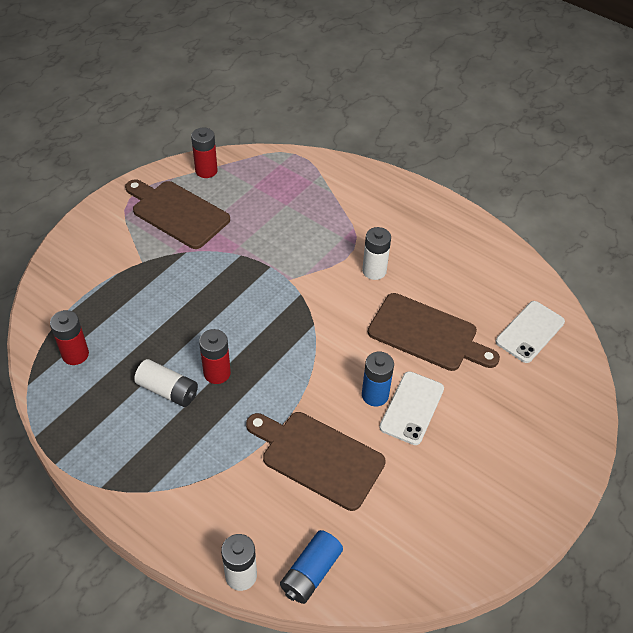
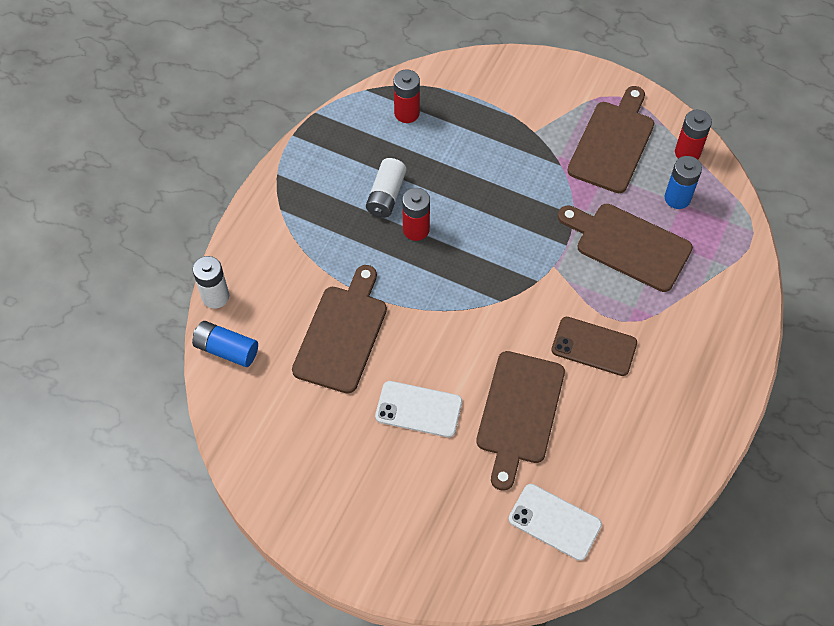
camera: 80 degrees right, 10 degrees up
white battery [362,227,391,280] -> brown phone [551,317,637,376]
blue battery [362,352,394,406] -> blue battery moved to [665,156,702,209]
none -> brown cutting board [558,204,693,292]

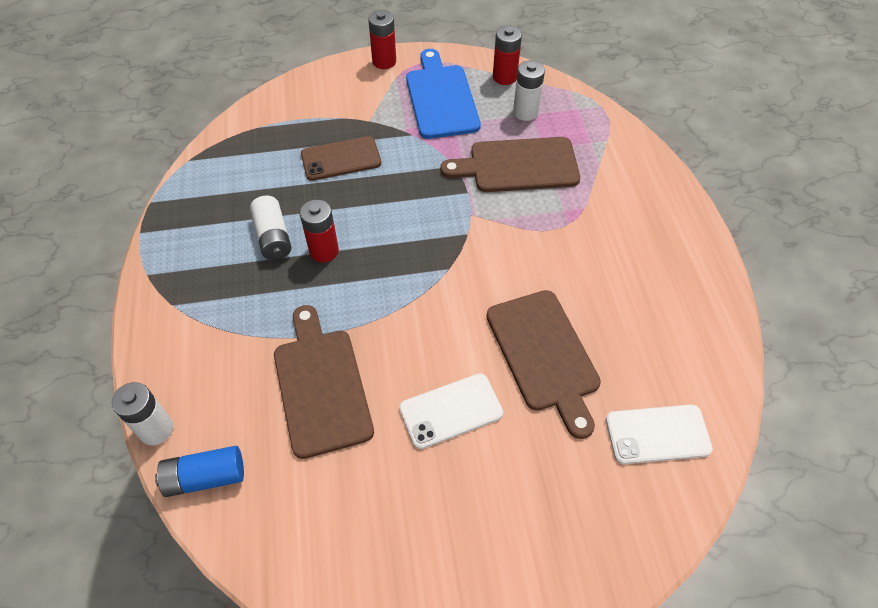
camera: 35 degrees left, 5 degrees down
red battery [394,70,420,123] -> red battery moved to [368,10,396,69]
brown phone [551,317,637,376] -> brown phone moved to [301,136,381,181]
brown cutting board [567,86,654,193] -> blue cutting board [406,49,481,139]
blue battery [665,156,702,209] -> white battery [513,60,545,121]

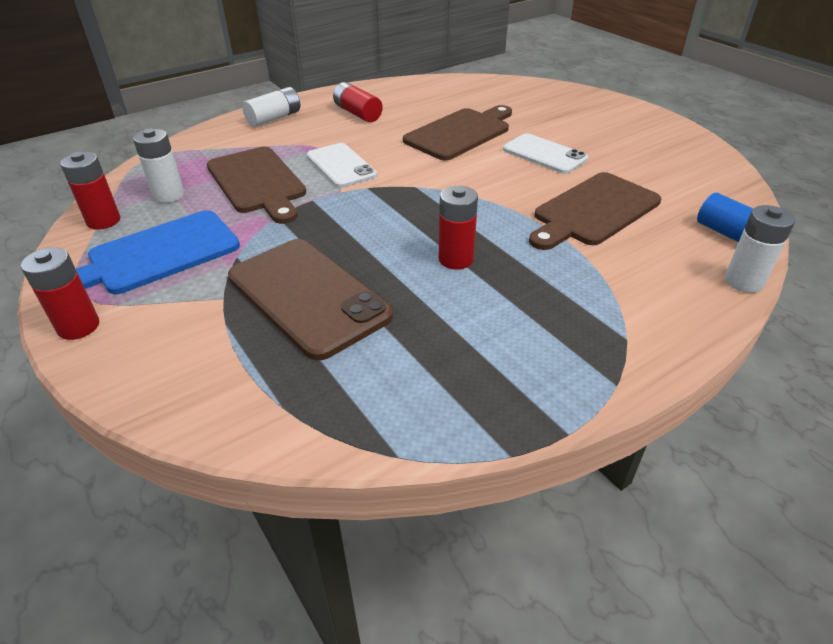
camera: 115 degrees left, 15 degrees down
white battery [250,196,292,260] -> white battery moved to [242,87,300,127]
brown phone [301,136,381,181] -> brown phone [228,239,393,361], size x1.60
white phone [606,404,713,464] -> white phone moved to [306,143,377,188]
none -> red battery [333,82,383,122]

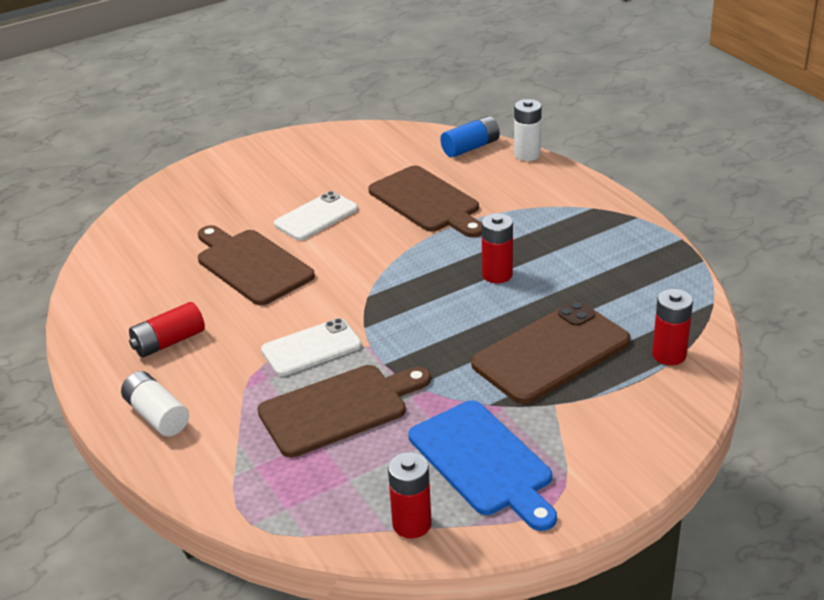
camera: 85 degrees left, 5 degrees down
red battery [21,247,99,340] -> red battery moved to [652,289,693,365]
white battery [133,129,184,203] -> none

